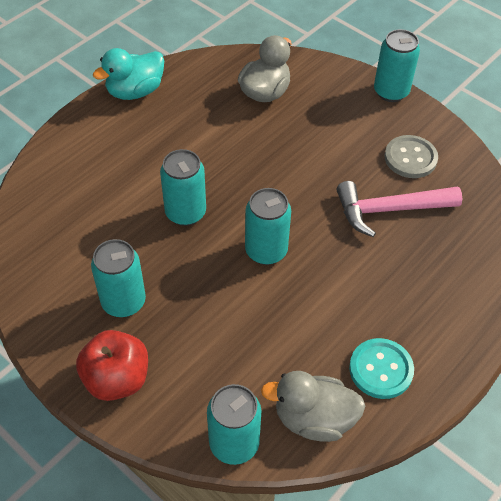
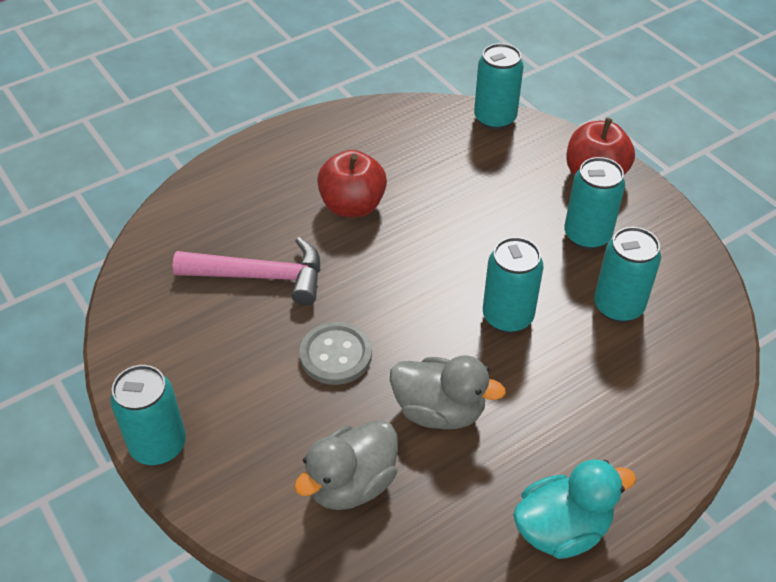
camera: 165 degrees left, 5 degrees down
turquoise can [245,188,291,265] -> turquoise can moved to [594,227,661,322]
grey duck [261,371,365,442] -> grey duck moved to [390,355,506,429]
turquoise button [349,338,414,399] -> none
grey button [385,135,438,178] -> grey button moved to [299,322,372,385]
none -> red apple [317,150,387,217]

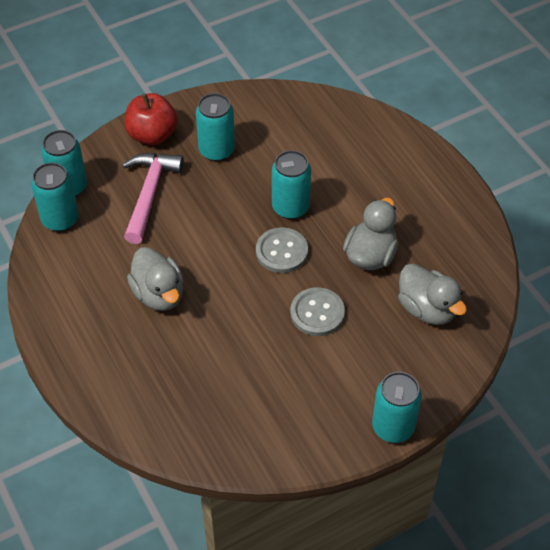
camera: 85 degrees left, 5 degrees up
pink hammer [173,237,320,305] -> pink hammer moved to [122,153,184,244]
red apple [317,150,387,217] -> grey duck [127,247,184,311]
turquoise duck [513,459,636,559] -> none
turquoise can [594,227,661,322] -> turquoise can moved to [31,163,79,232]
none -> grey button [256,227,308,273]

